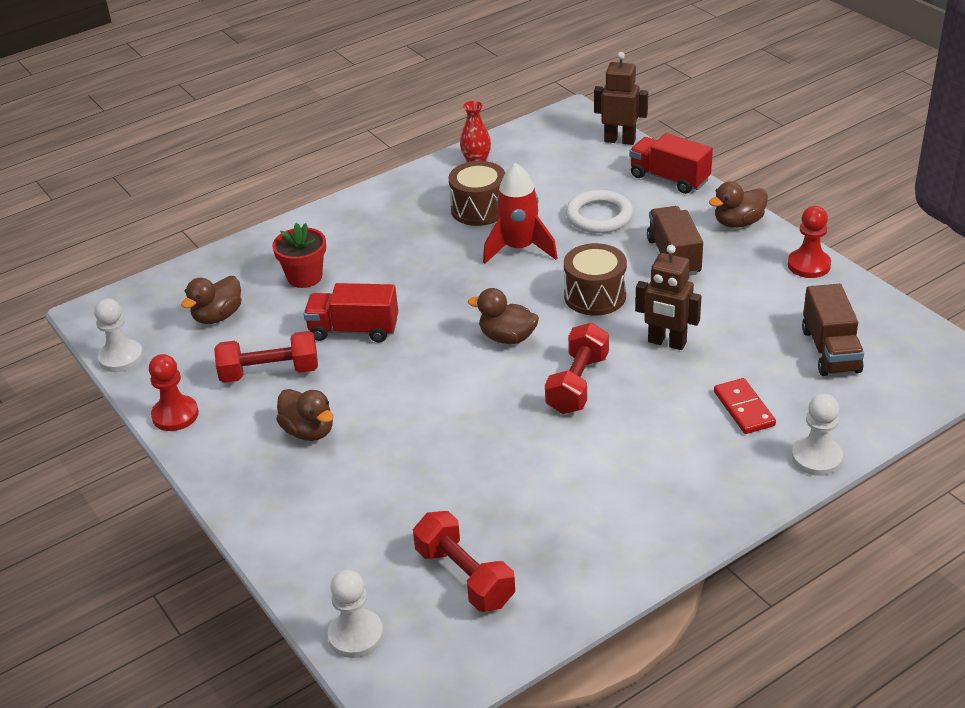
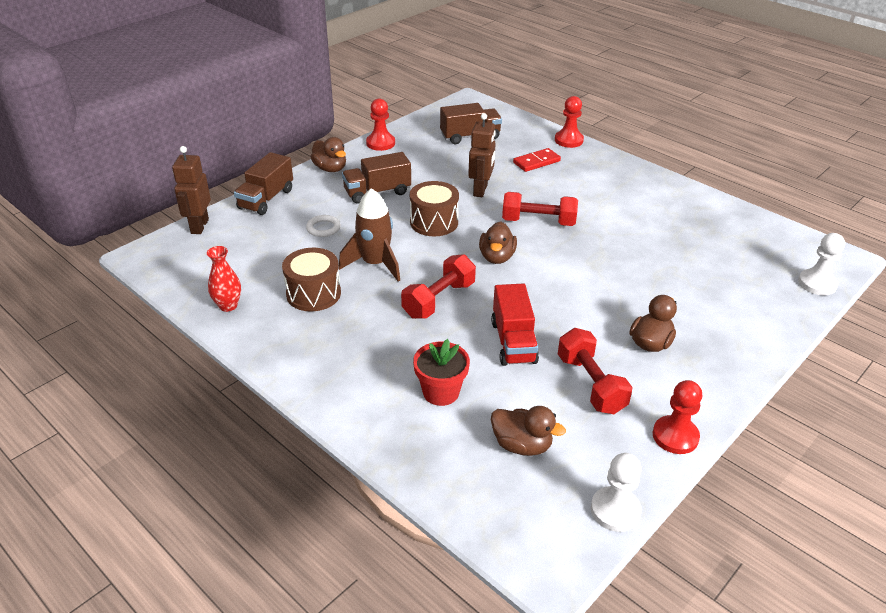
camera: 105 degrees left, 0 degrees up
red dumbbell [413,511,515,612] -> red dumbbell moved to [401,254,476,319]
red rocket [483,163,558,264] -> brown rocket [339,188,400,282]
white ring [566,190,633,233] -> white ring [306,215,341,237], size x0.60
red truck [629,133,713,194] -> brown truck [234,152,293,215]
white pawn [792,394,843,476] -> red pawn [555,96,584,148]

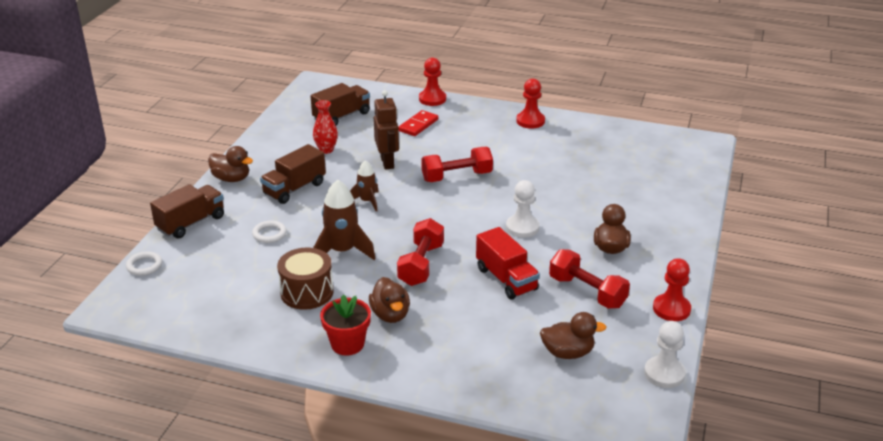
camera: 25 degrees left, 5 degrees down
brown robot [172,146,211,234] -> white ring [126,251,162,276]
red vase [207,246,241,312] -> red vase moved to [313,100,338,154]
brown truck [234,152,293,215] -> brown truck turned 135 degrees counterclockwise [150,184,224,238]
red pawn [366,98,395,151] -> red pawn moved to [516,78,545,129]
brown drum [410,181,459,236] -> brown rocket [350,160,379,211]
red flower pot [413,339,470,406] -> red flower pot moved to [320,294,371,356]
brown duck [479,222,517,264] -> brown duck moved to [369,277,410,323]
white pawn [798,233,845,295] -> white pawn moved to [506,180,540,238]

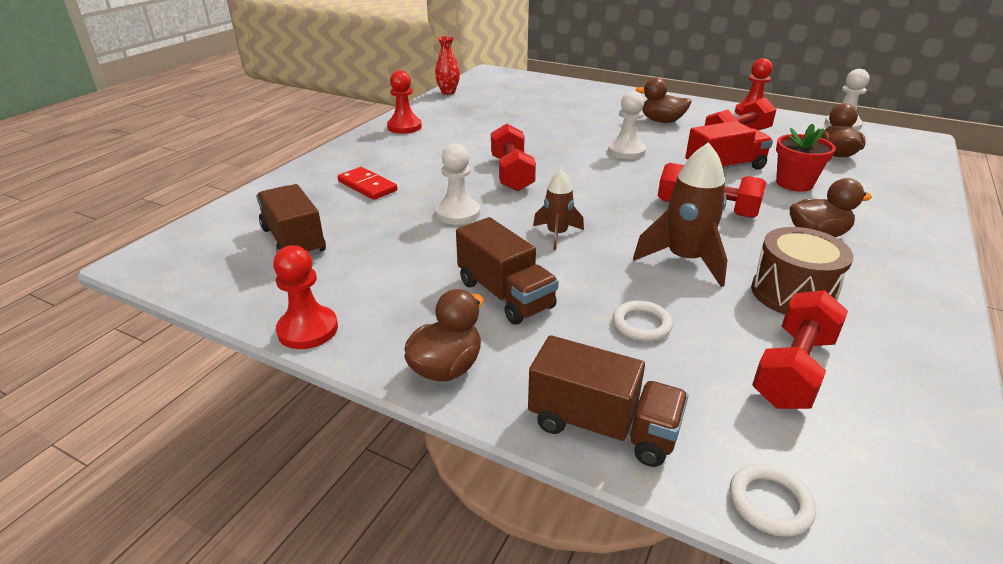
camera: 80 degrees left, 0 degrees up
brown truck [150,184,224,238] -> brown truck turned 150 degrees clockwise [528,335,689,467]
red vase [313,100,338,154] -> red vase moved to [435,36,460,95]
red flower pot [320,294,371,356] -> red flower pot moved to [776,123,836,192]
brown robot [374,90,399,170] -> white pawn [435,144,480,225]
red pawn [419,57,446,106] -> red pawn moved to [273,245,338,349]
none -> red dumbbell [752,290,848,409]

